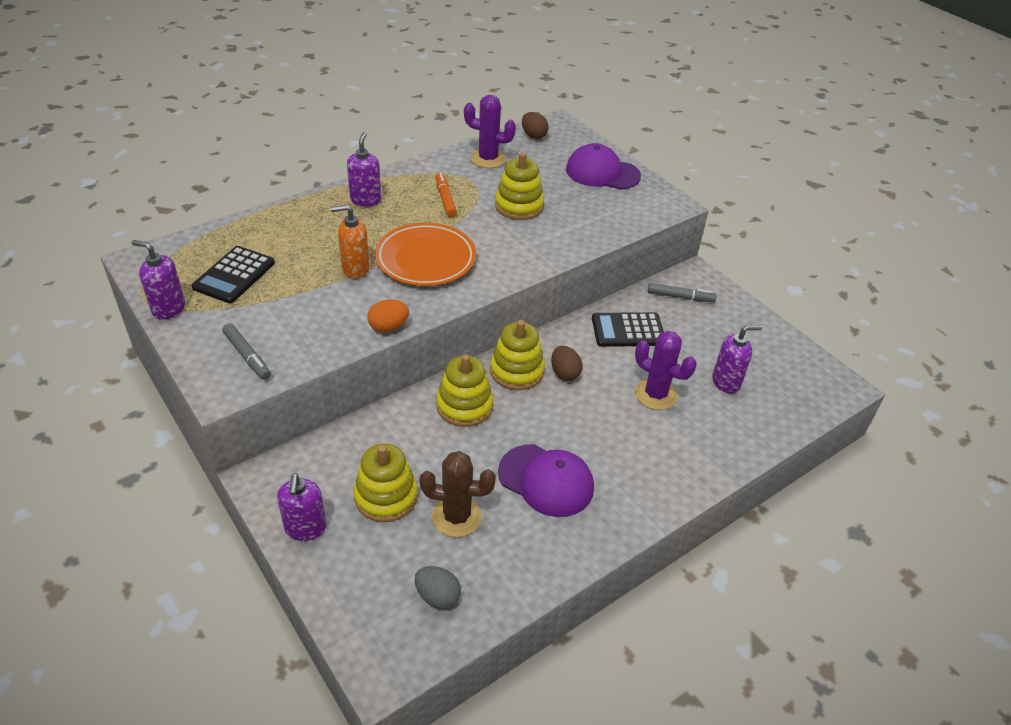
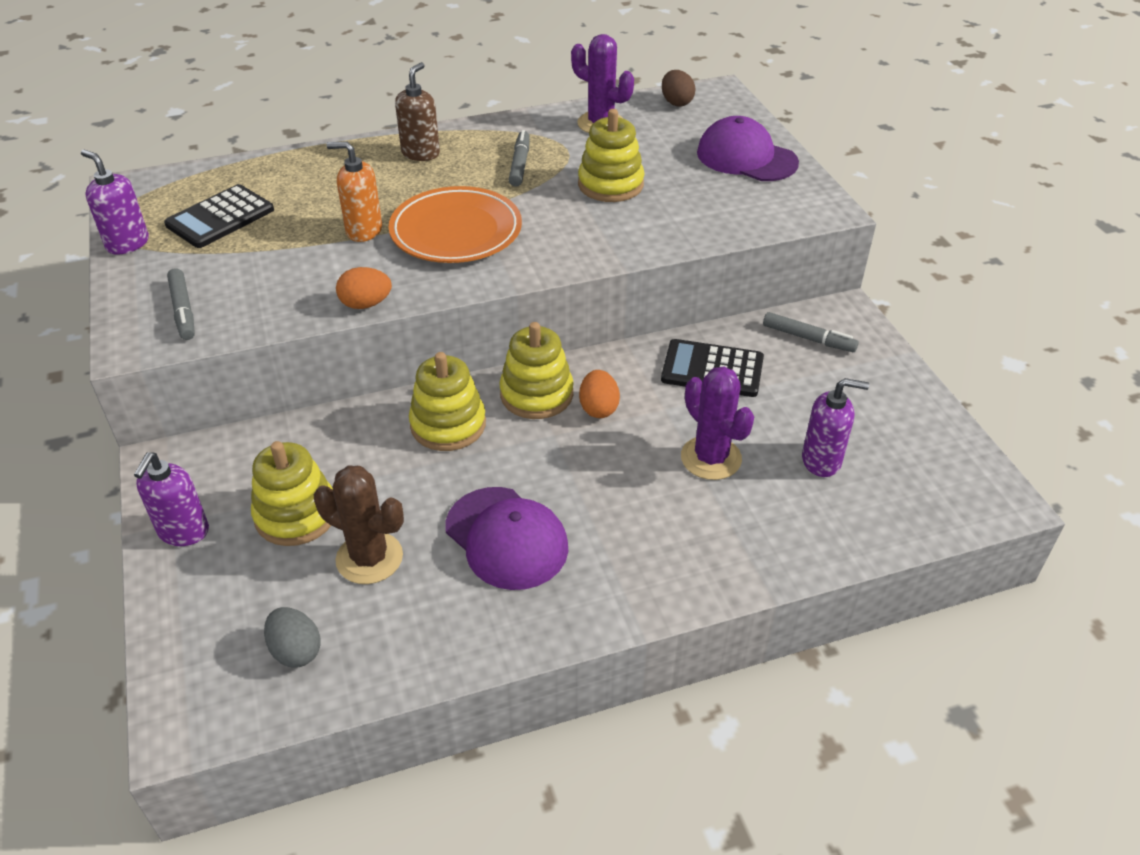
camera: 20 degrees right, 0 degrees up
purple soap dispenser [347,132,381,207] -> brown soap dispenser [395,62,440,161]
orange marker [436,172,457,217] -> grey marker [509,130,530,187]
brown egg [551,346,583,381] -> orange egg [579,370,620,418]

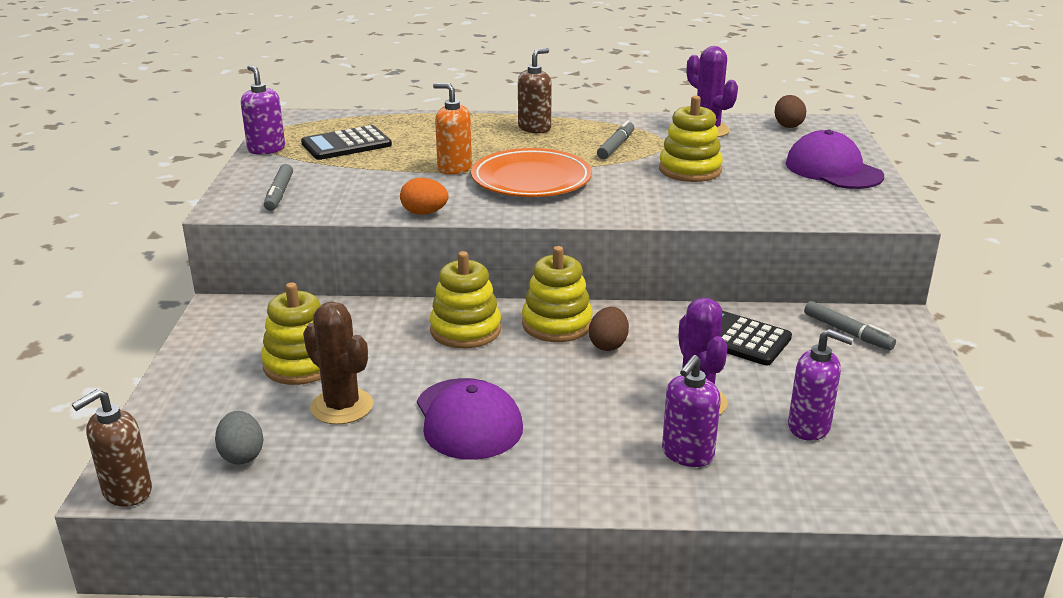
camera: 20 degrees right, 15 degrees down
purple soap dispenser [134,452,209,546] -> purple soap dispenser moved to [662,355,721,467]
orange egg [579,370,620,418] -> brown egg [589,307,629,351]
none -> brown soap dispenser [72,389,152,507]

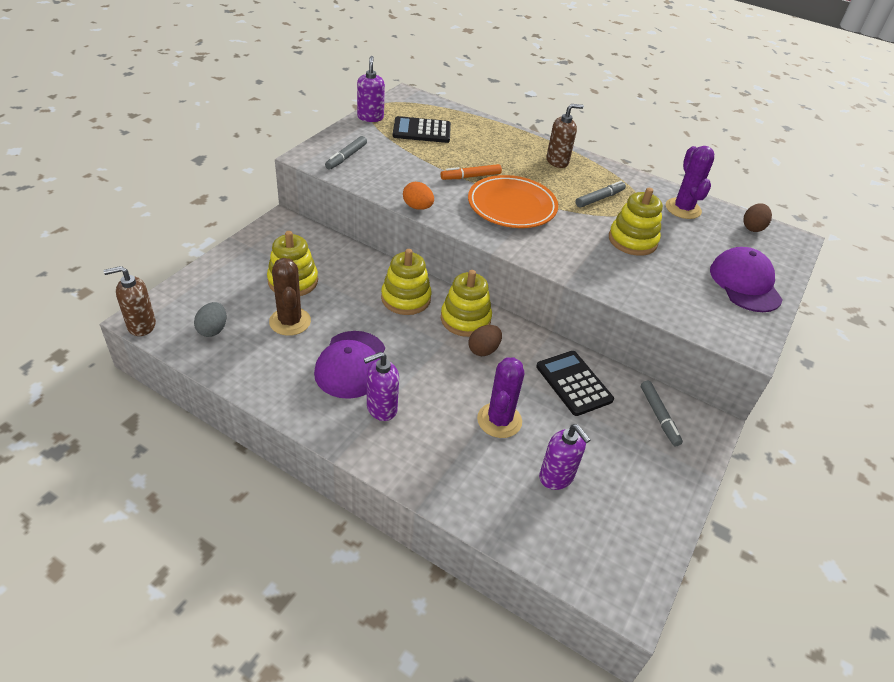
camera: 25 degrees right, 15 degrees up
orange soap dispenser [433,83,472,175] -> orange marker [441,164,502,180]
purple soap dispenser [662,355,721,467] -> purple soap dispenser moved to [364,352,399,421]

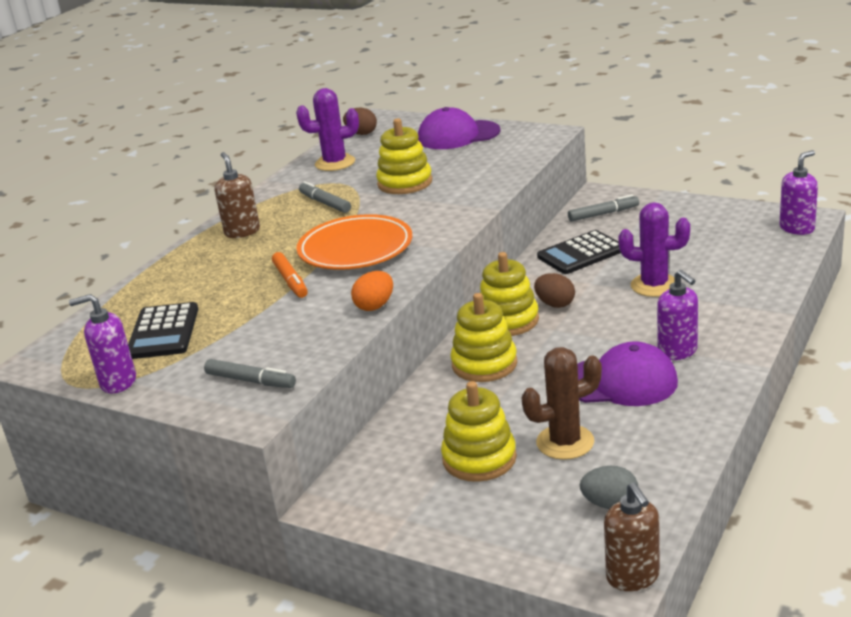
camera: 85 degrees left, 15 degrees down
purple soap dispenser [539,424,591,490] -> purple soap dispenser moved to [780,150,818,235]

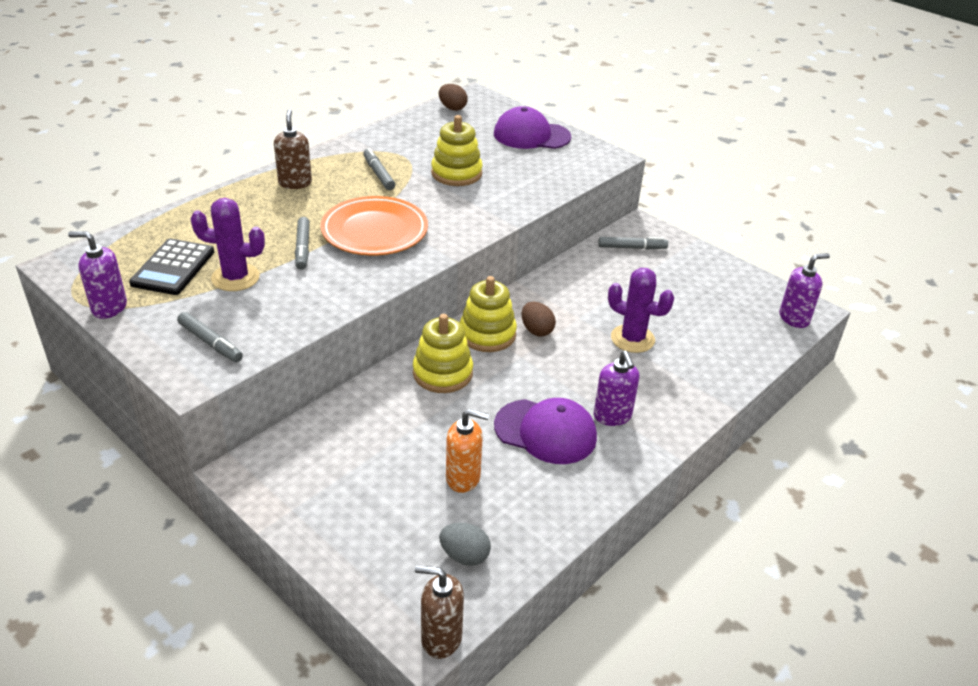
camera: 10 degrees right, 10 degrees up
orange marker [272,252,308,298] -> grey marker [295,217,310,270]
purple cactus [296,88,359,171] -> purple cactus moved to [190,198,265,291]
orange egg [351,271,393,311] -> none
yellow stacking toy [441,381,517,482] -> none
brown cactus [522,347,602,460] -> orange soap dispenser [446,409,489,493]
black calculator [537,230,621,274] -> none
brown soap dispenser [604,483,660,591] -> brown soap dispenser turned 105 degrees clockwise [415,565,464,659]

